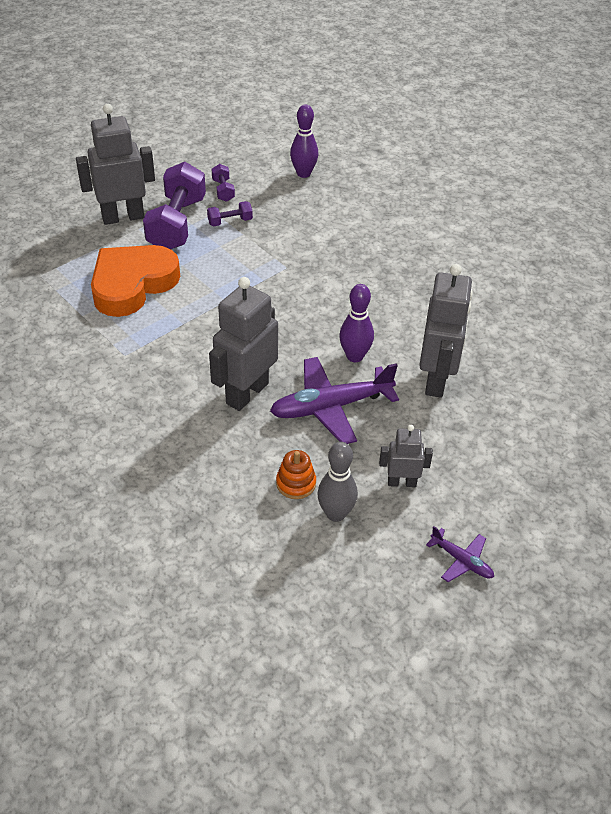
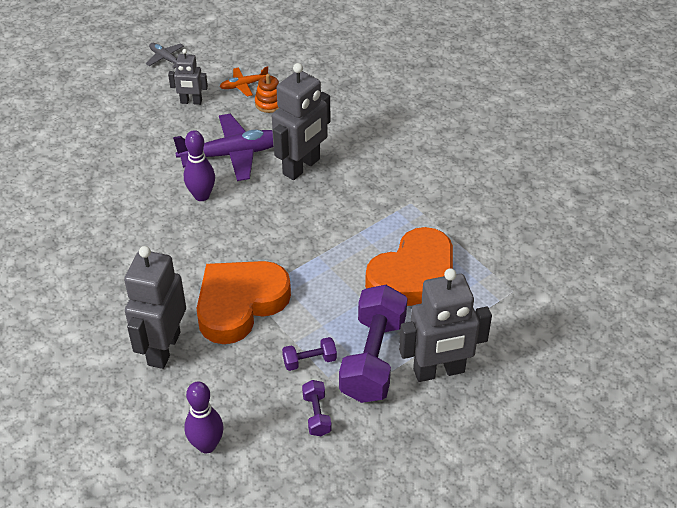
camera: 175 degrees left, 0 degrees up
grey bowling pin [317,442,358,522] -> orange plane [220,66,268,97]
grey robot [419,264,473,398] -> grey robot moved to [124,246,186,369]
purple plane [426,526,494,582] -> grey plane [146,43,184,69]
none -> orange heart [196,261,291,344]

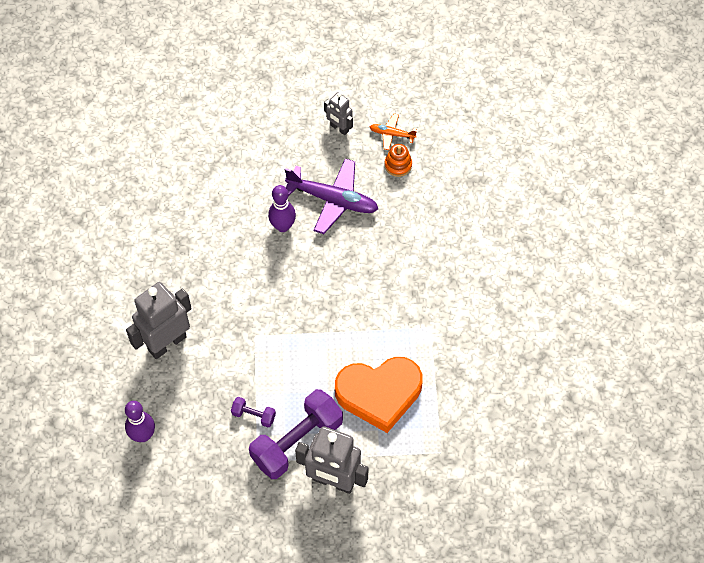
camera: 35 degrees right, 15 degrees up
grey plane [146,43,184,69] -> none
orange heart [196,261,291,344] -> none
grey robot [272,63,330,180] -> none
purple dumbbell [302,380,331,436] -> none

